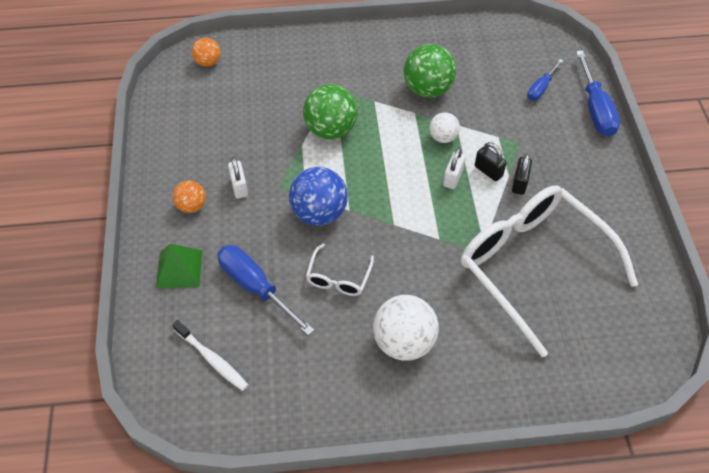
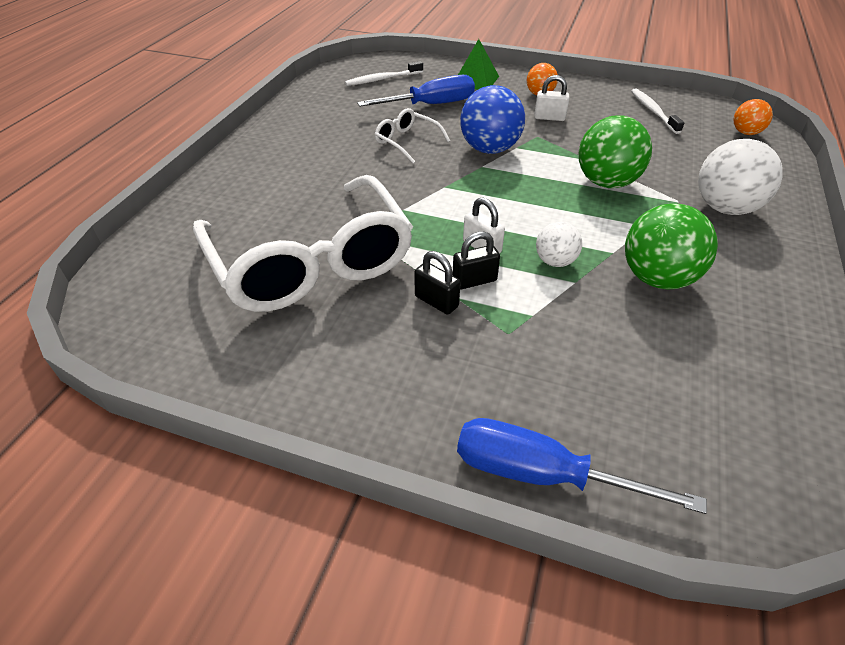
camera: 115 degrees right, 10 degrees down
white ball [373,295,439,361] -> white ball moved to [698,139,783,215]
white glasses [461,185,638,357] -> white glasses turned 75 degrees clockwise [193,175,413,312]
blue screwdriver [527,59,564,101] -> none
none -> white toothbrush [631,89,684,134]

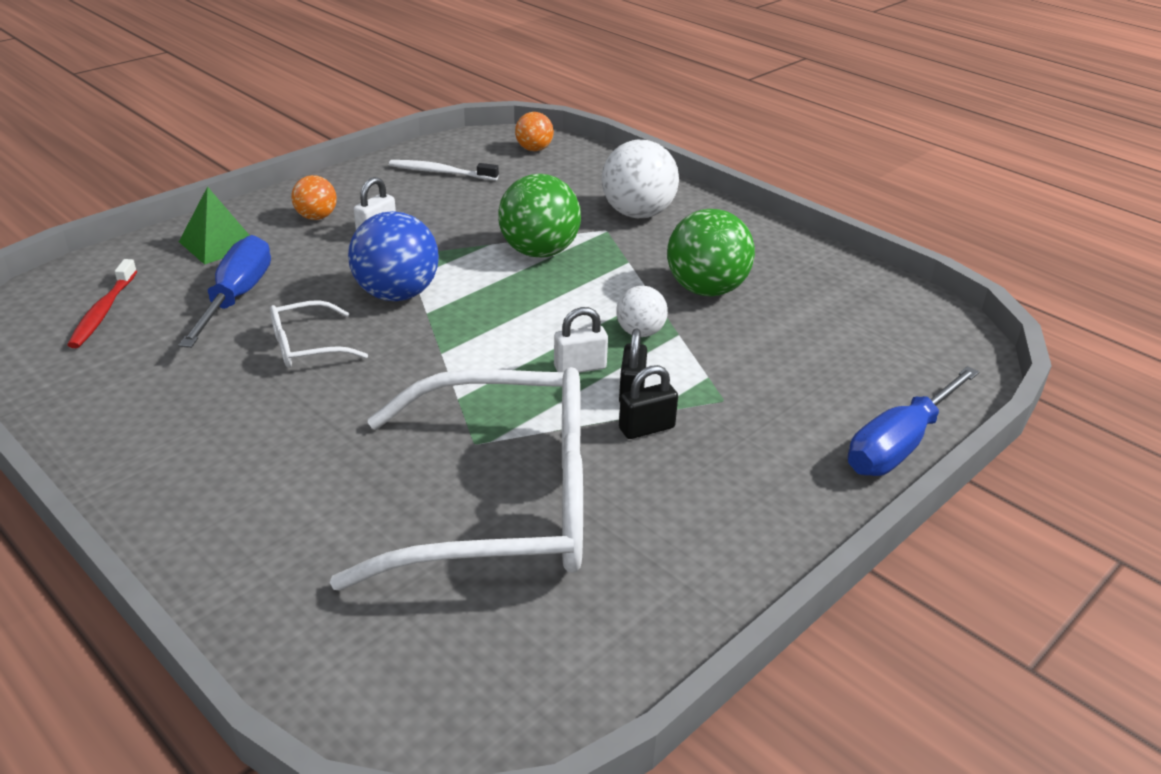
camera: 65 degrees left, 10 degrees down
white toothbrush [345,61,423,86] -> red toothbrush [67,259,137,348]

